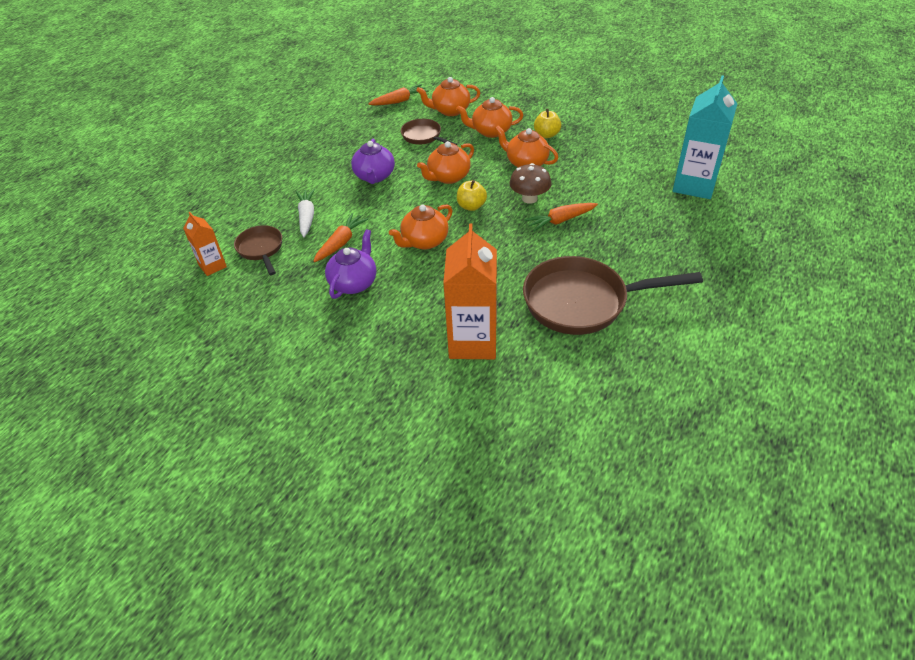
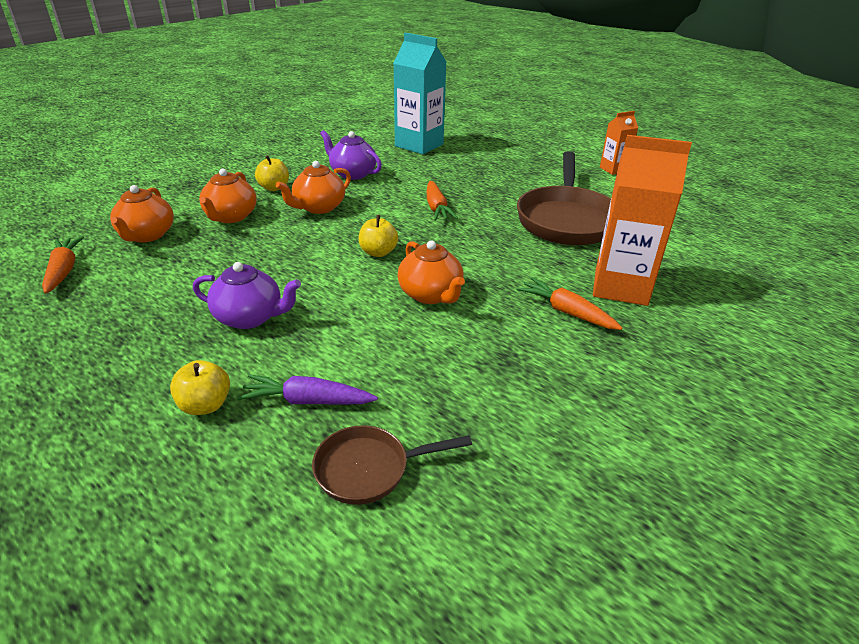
camera: 80 degrees left, 10 degrees down
orange carton [183,212,227,276] -> orange carton moved to [600,111,638,175]
white carrot [296,189,315,237] -> purple carrot [237,374,378,405]
orange carrot [313,213,369,262] -> orange carrot moved to [517,277,622,330]
purple teapot [325,229,376,299] -> purple teapot moved to [320,130,382,180]
brown pan [401,119,457,145] -> none
orange teapot [417,141,474,184] -> none
brown mushroom [510,163,551,204] -> none
none -> yellow apple [170,360,230,415]

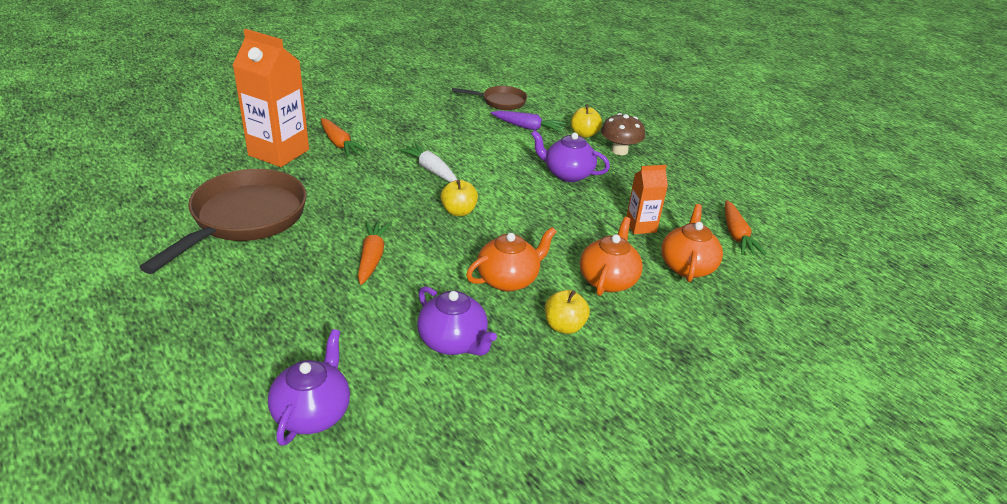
camera: 170 degrees left, 0 degrees up
turquoise carton [393,33,446,154] -> purple teapot [268,329,350,446]
orange teapot [398,240,465,304] -> white carrot [398,143,457,182]
orange carton [600,111,638,175] -> orange carton moved to [626,165,668,234]
none -> brown mushroom [601,113,645,155]

